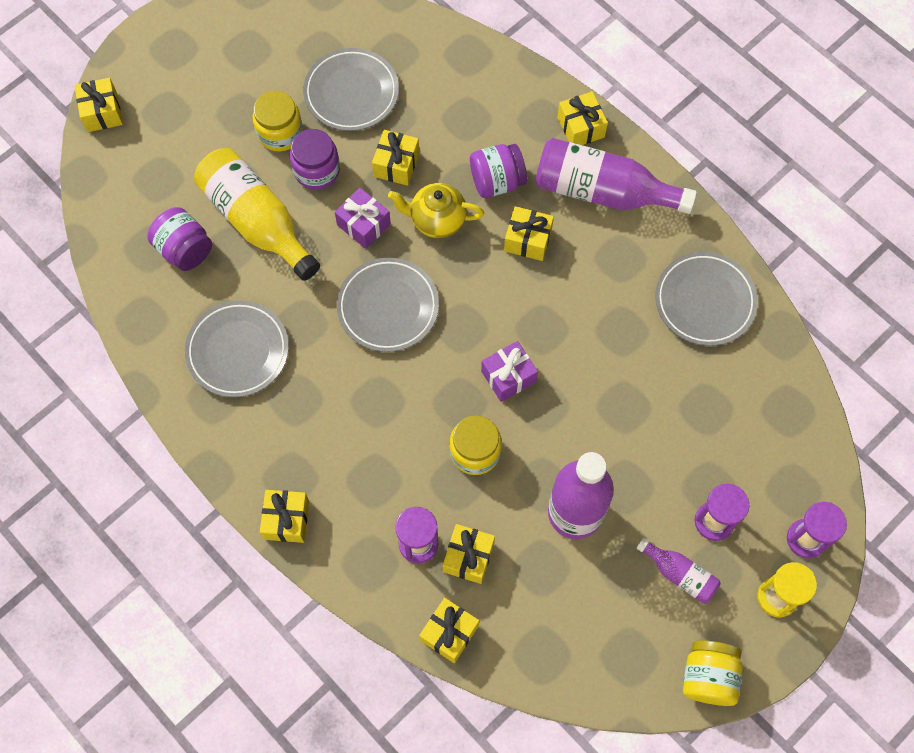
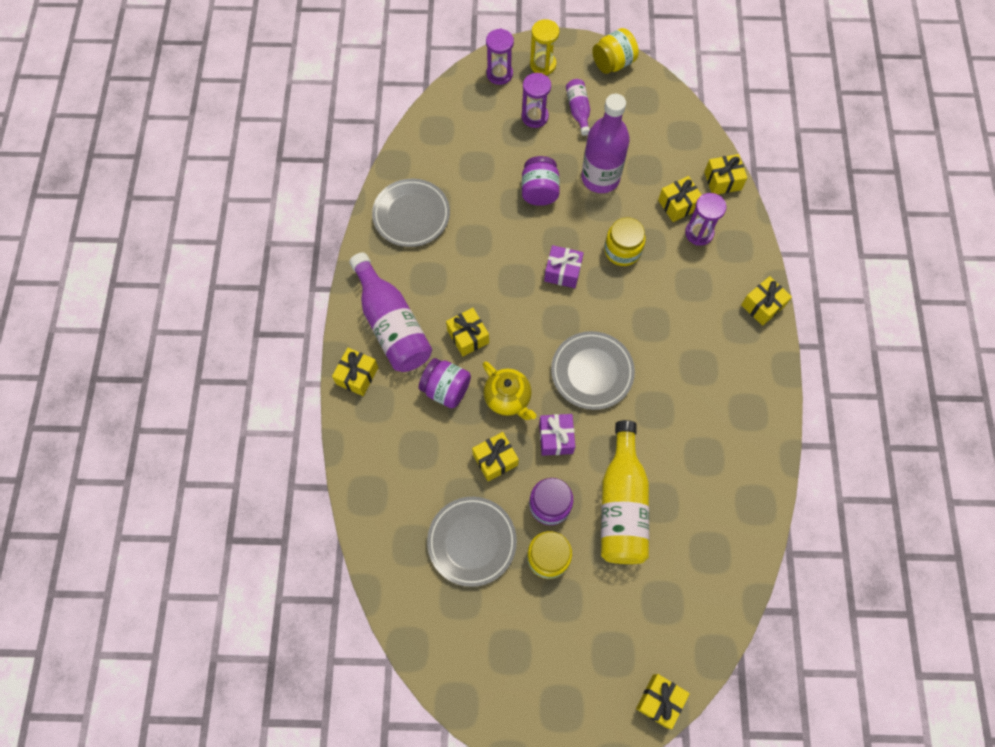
camera: 135 degrees left, 0 degrees up
purple jar [147,207,212,271] -> purple jar moved to [522,156,560,206]
grey plate [185,301,289,397] -> none

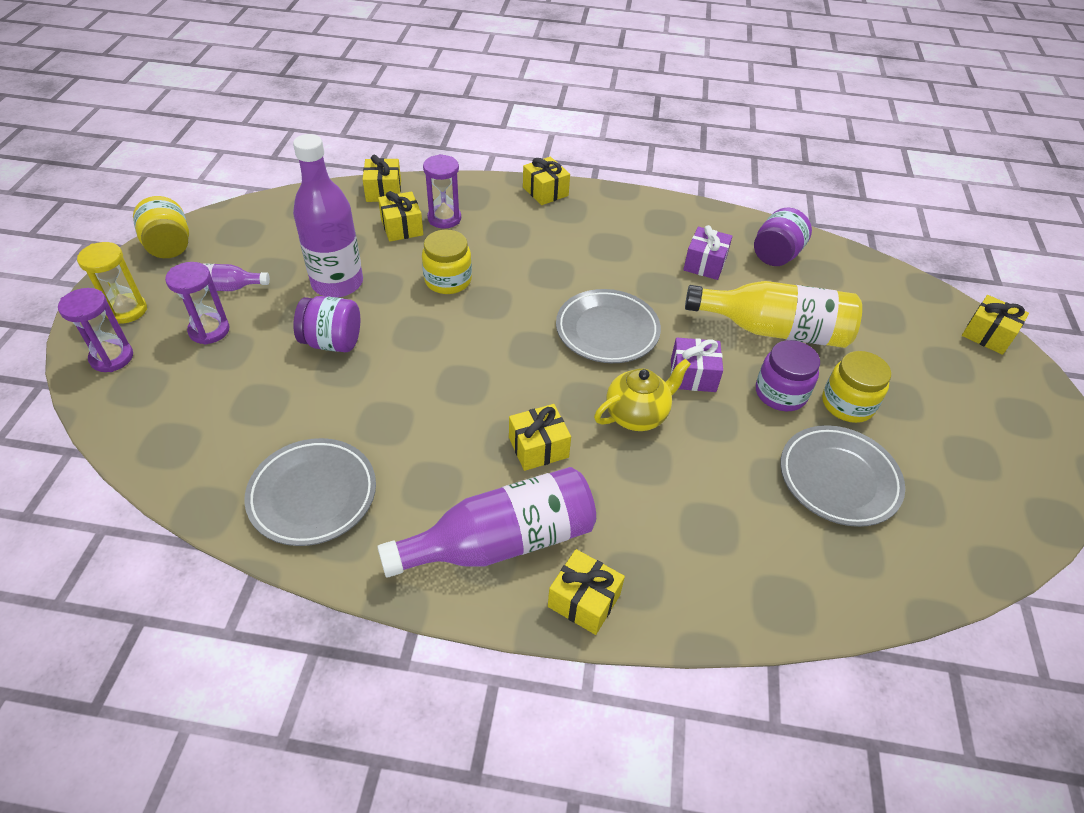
camera: 85 degrees left, 20 degrees down
purple jar [419,358,471,408] -> purple jar moved to [754,208,812,266]
yellow gift [472,432,519,482] -> none
purple gift [544,245,584,288] -> purple gift moved to [683,225,733,280]

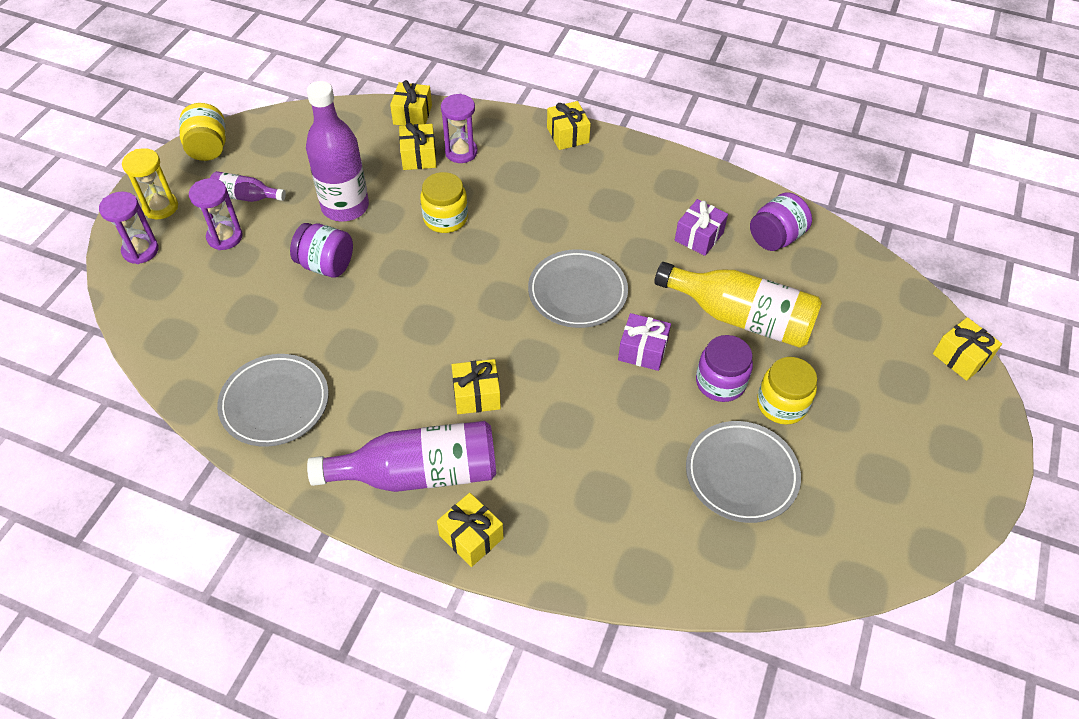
camera: 15 degrees right, 5 degrees up
yellow teapot [594,359,691,431] -> none

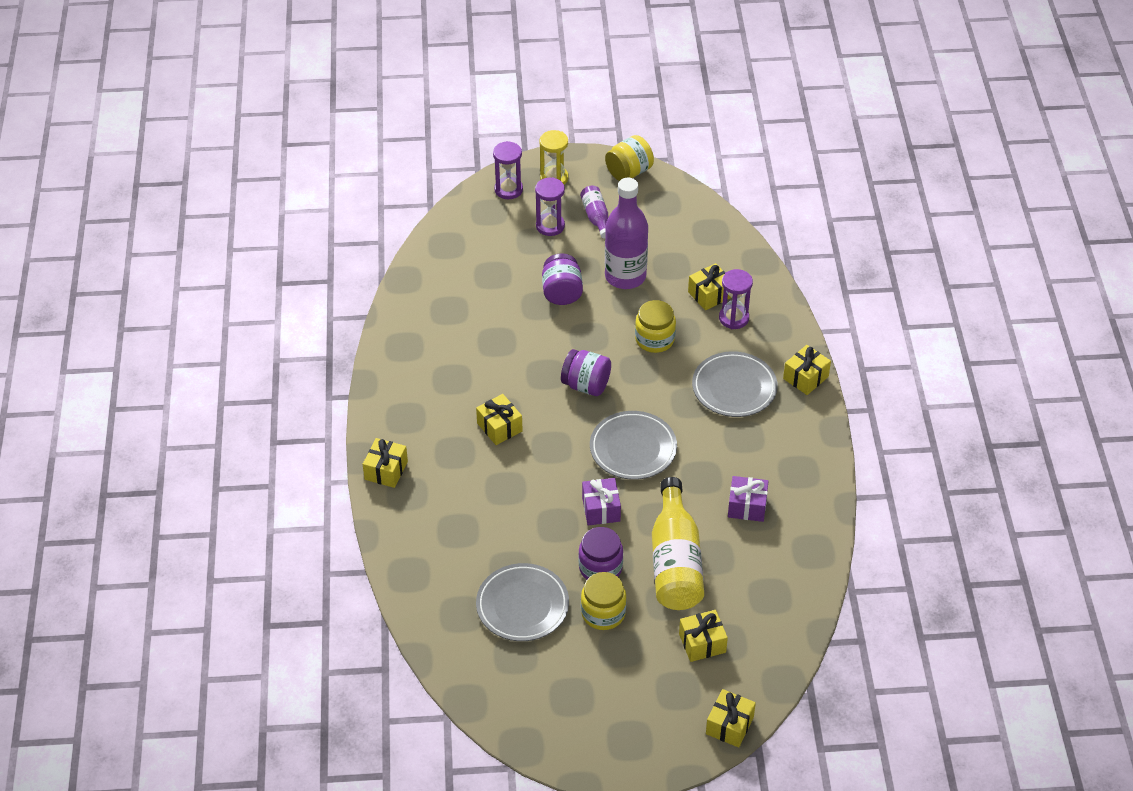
camera: 65 degrees right, 5 degrees down
grey plate [217,354,329,447] -> grey plate moved to [692,351,778,417]
purple bottle [307,421,496,492] -> none
yellow gift [390,80,432,126] -> yellow gift moved to [679,610,728,662]
purple jar [750,192,812,251] -> purple jar moved to [561,349,611,396]

